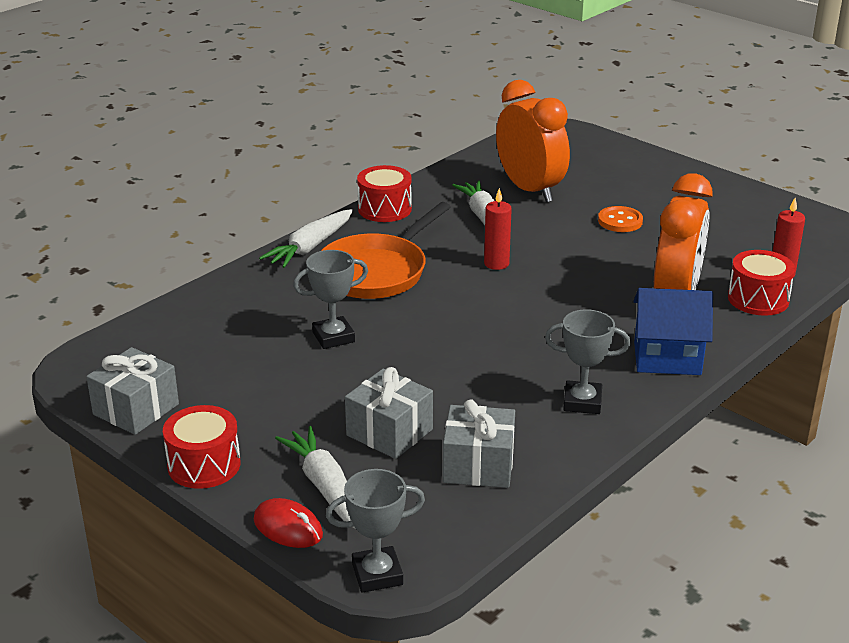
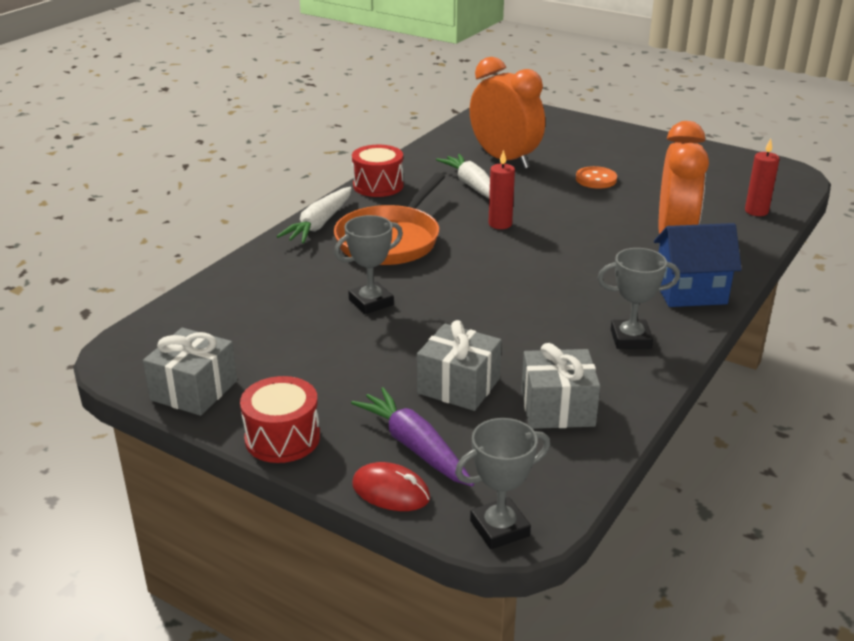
camera: 10 degrees left, 0 degrees up
white carrot [275,426,356,529] -> purple carrot [351,387,474,487]
red drum [728,250,795,316] -> none

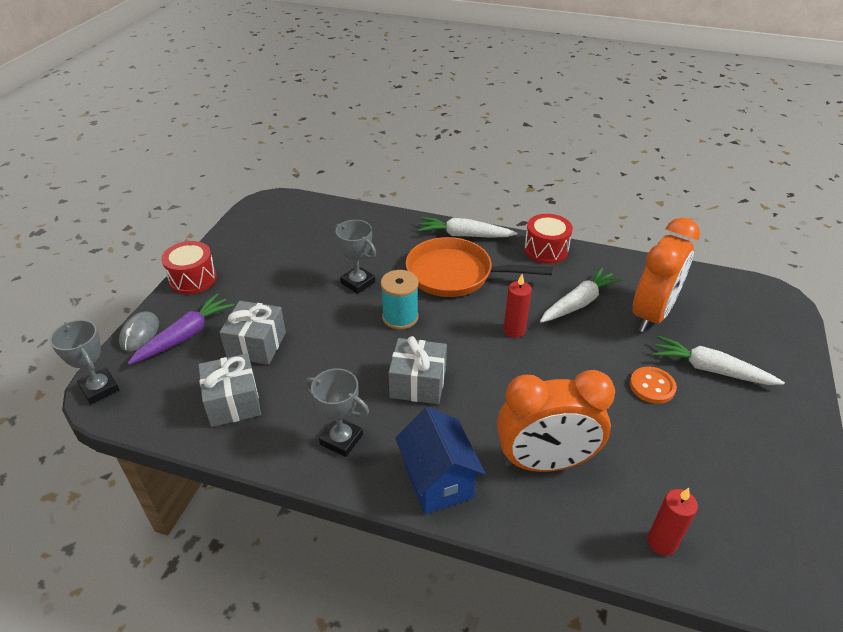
camera: 75 degrees right, 10 degrees up
grey gift [143,327,237,416] -> grey gift moved to [388,336,447,404]
red mouse [352,462,430,511] -> grey mouse [119,312,159,352]
grey trophy [598,248,680,349] -> grey trophy turned 45 degrees counterclockwise [305,368,369,457]
none -> turquoise spool [380,270,419,329]
none -> white carrot [653,336,785,385]

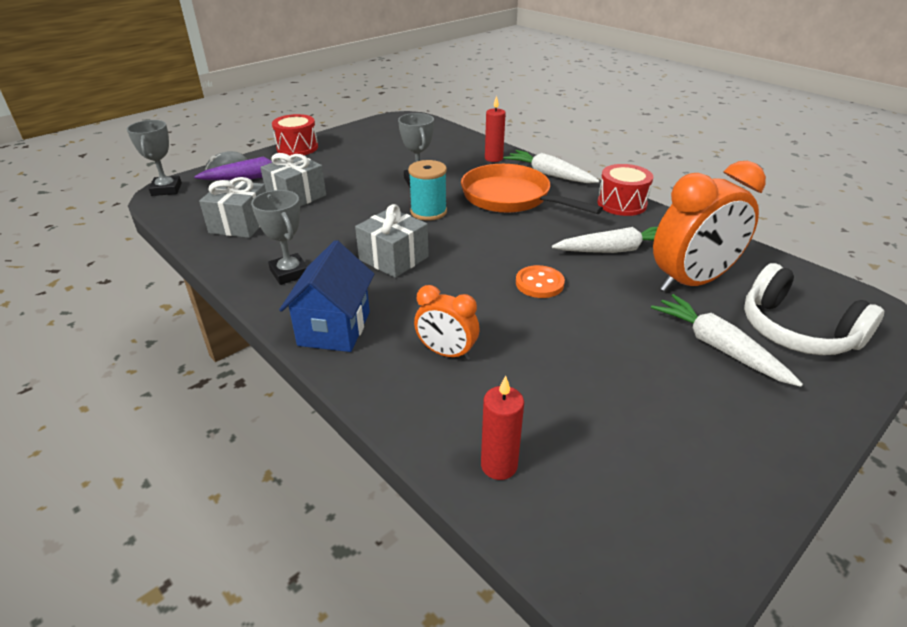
camera: 30 degrees right, 5 degrees down
orange clock [497,370,615,472] -> orange clock [414,285,479,360], size x0.54
red candle [504,274,532,338] -> red candle moved to [485,96,506,162]
orange button [630,367,677,404] -> orange button moved to [516,265,565,298]
none -> white headphones [744,263,884,355]

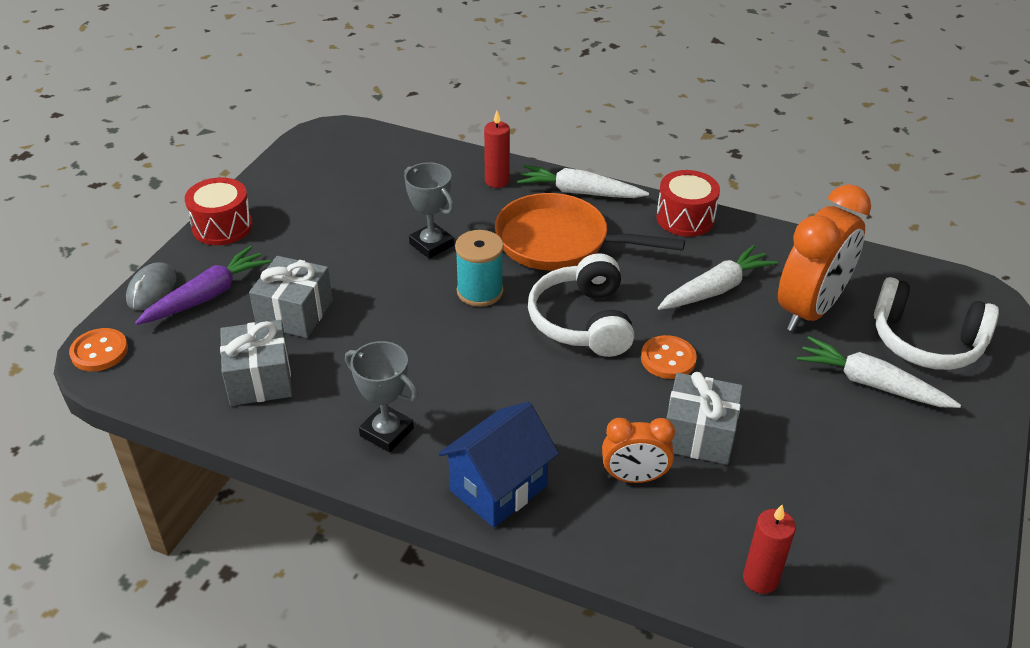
camera: 25 degrees left, 5 degrees up
grey trophy [127,120,182,196] -> orange button [69,328,128,371]
blue house [279,240,375,352] -> blue house turned 60 degrees clockwise [438,402,559,527]
grey gift [355,204,429,278] -> grey gift moved to [666,372,743,465]
none -> white headphones [528,253,634,357]

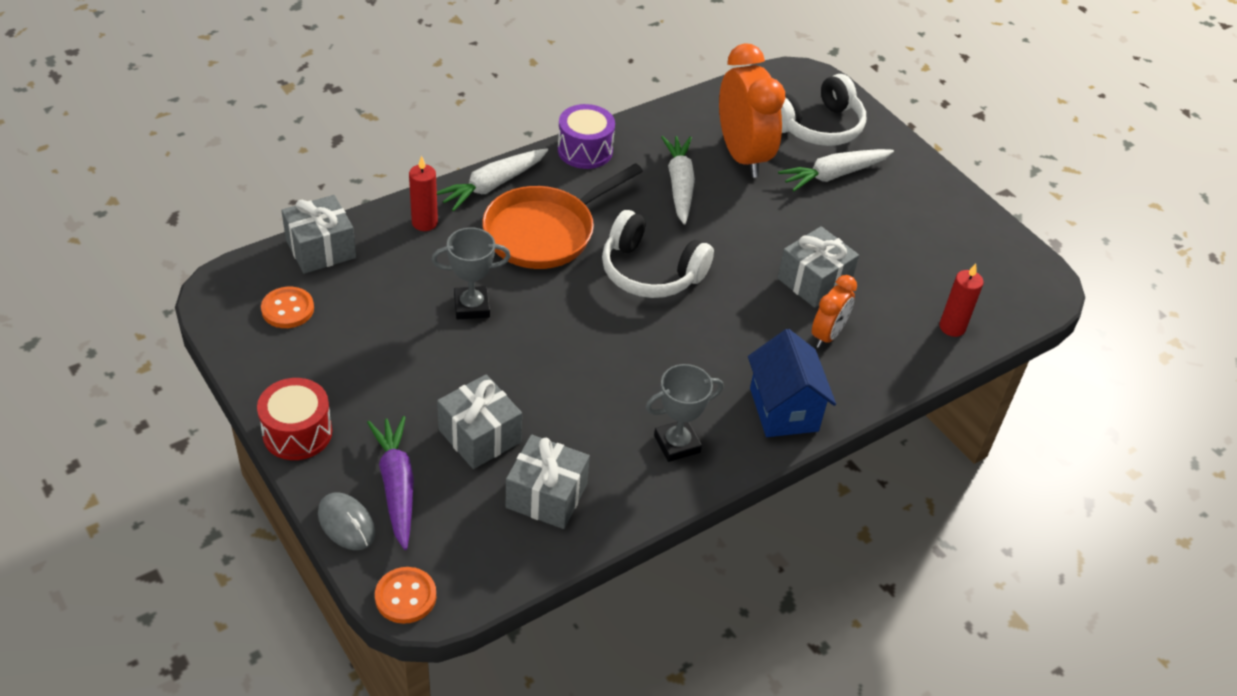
camera: 60 degrees left, 5 degrees up
turquoise spool [455,230,504,307] -> none
orange button [641,335,697,379] -> orange button moved to [261,287,314,328]
red drum [656,170,720,237] -> purple drum [558,104,615,169]
none -> grey gift [281,195,356,274]

